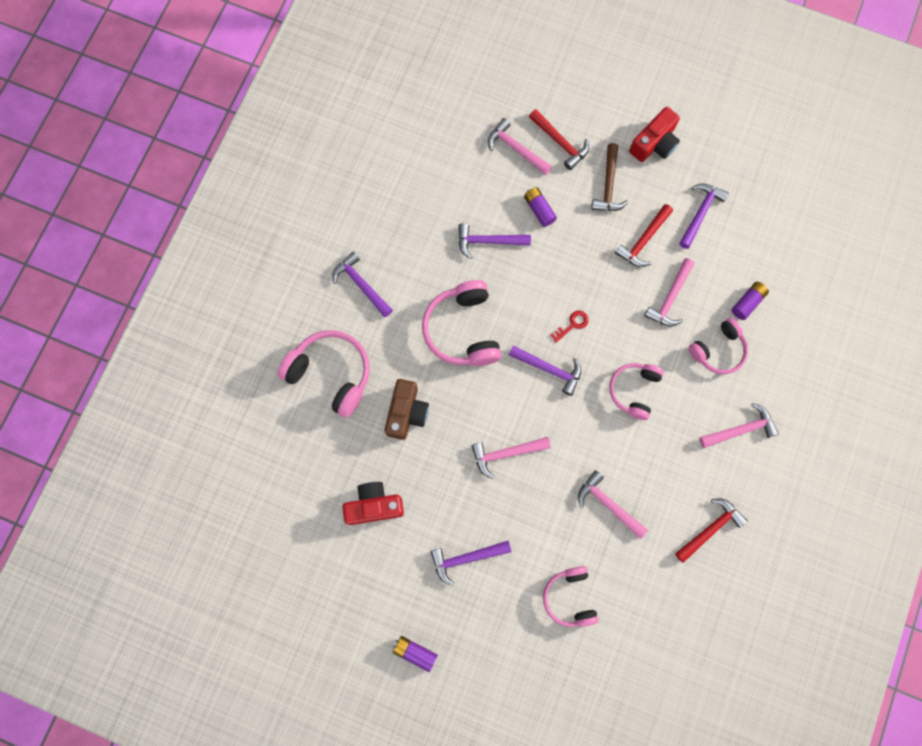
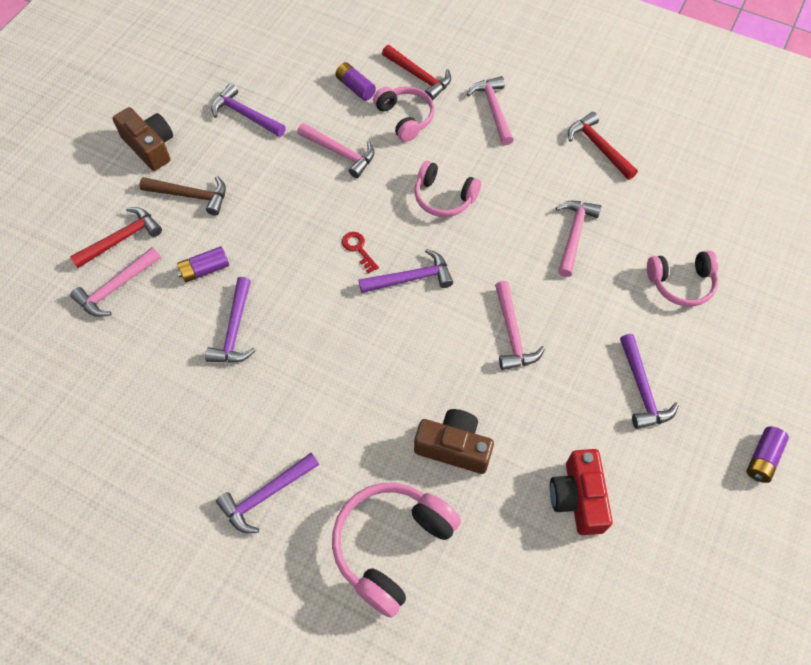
camera: 85 degrees left, 15 degrees down
pink headphones [422,280,502,366] -> none
purple hammer [509,345,581,396] -> purple hammer turned 45 degrees clockwise [358,249,453,293]
pink hammer [578,470,648,539] -> pink hammer turned 150 degrees clockwise [556,201,601,277]
red hammer [615,204,673,267] -> red hammer moved to [382,45,451,101]
red camera [629,107,680,162] -> brown camera [112,107,173,171]

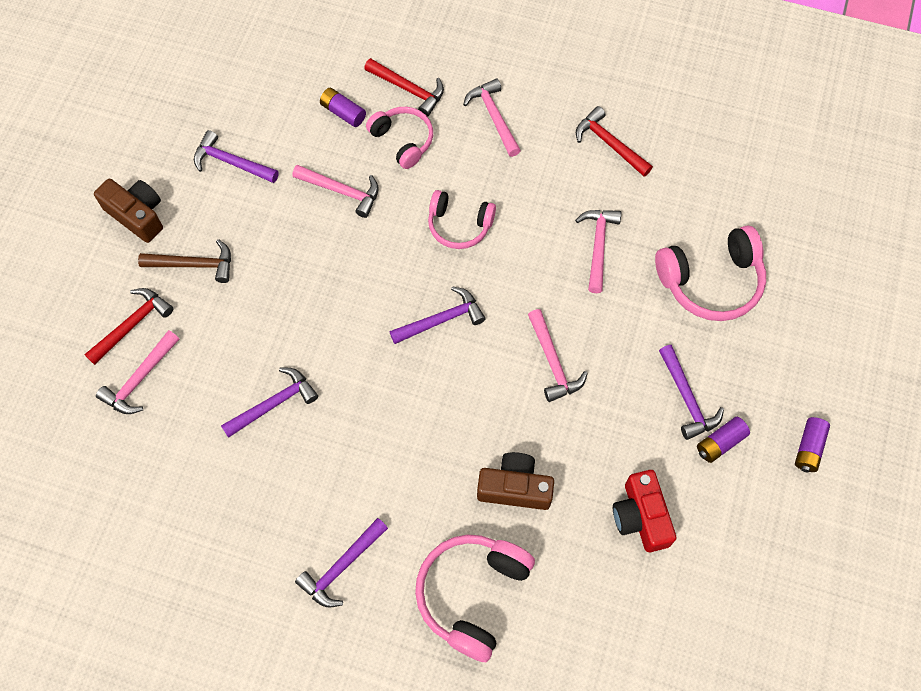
camera: 10 degrees left, 5 degrees up
purple battery [177,246,229,282] -> purple battery moved to [697,417,750,463]
purple hammer [205,277,256,363] -> purple hammer turned 120 degrees counterclockwise [221,368,318,438]
red key [342,232,379,274] -> none
pink headphones [647,251,718,306] -> pink headphones [655,225,766,321], size x1.54

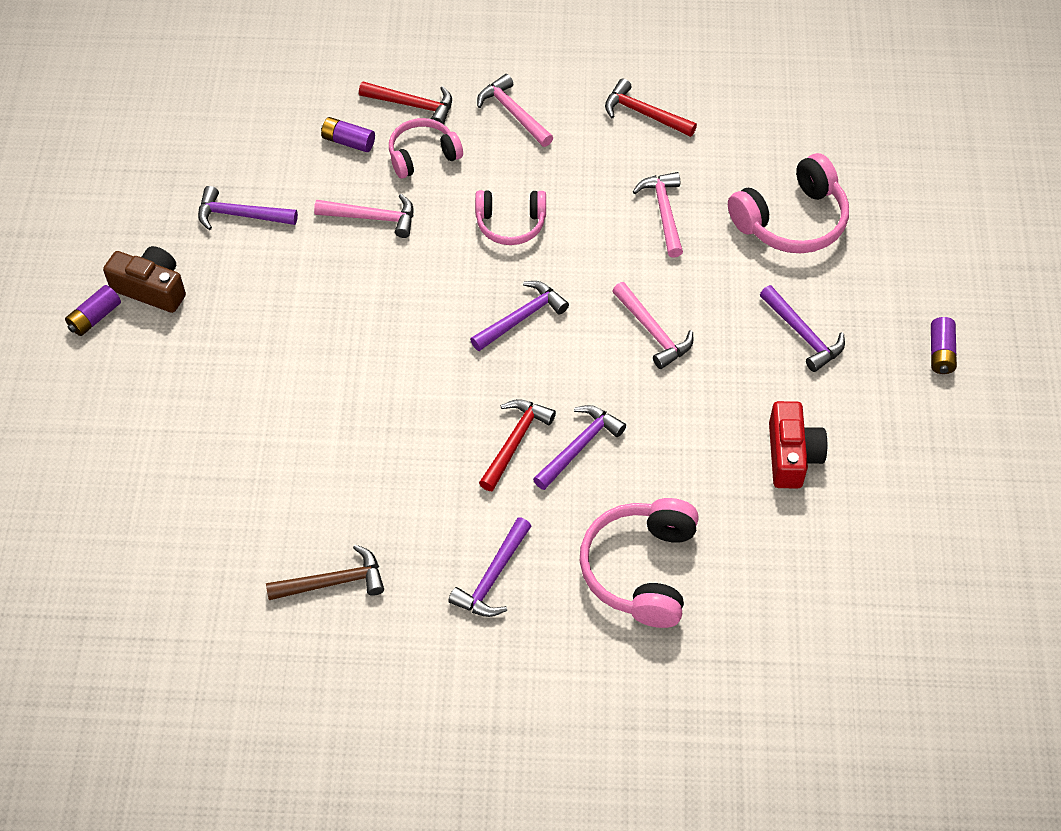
camera: 15 degrees left, 10 degrees down
red hammer [84,288,174,365] -> red hammer moved to [479,399,556,491]
pink hammer [96,330,179,414] -> none
brown hammer [138,239,231,283] -> brown hammer moved to [266,545,384,600]
purple hammer [221,368,318,438] -> purple hammer moved to [533,405,626,490]
pink headphones [366,107,433,169] -> pink headphones turned 60 degrees counterclockwise [389,118,463,179]
brown camera [477,452,554,510] -> none
red camera [613,470,676,552] -> red camera turned 150 degrees counterclockwise [769,401,828,488]
purple battery [697,417,750,463] -> purple battery moved to [65,285,121,336]

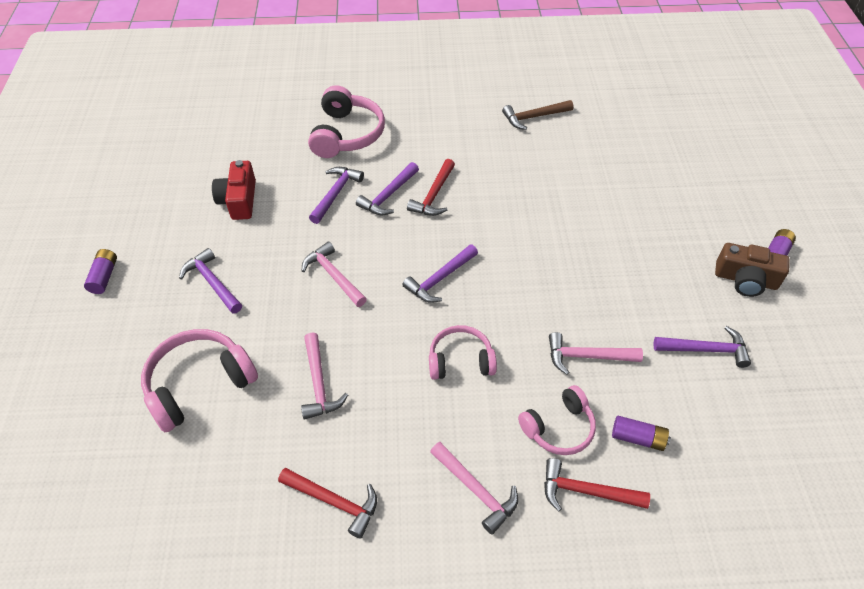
camera: 175 degrees right, 5 degrees down
purple hammer [448,517,531,617] -> purple hammer moved to [309,167,364,224]

